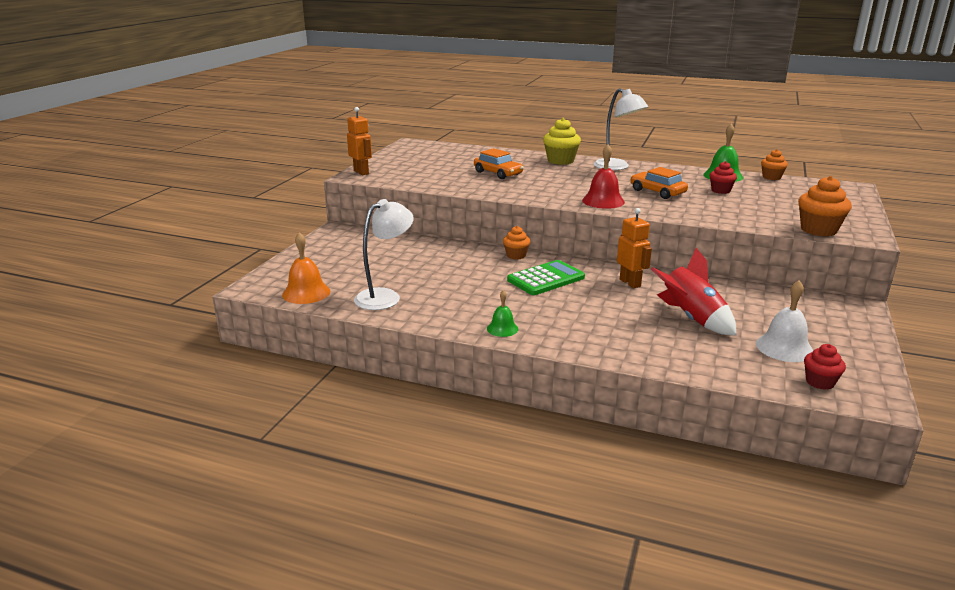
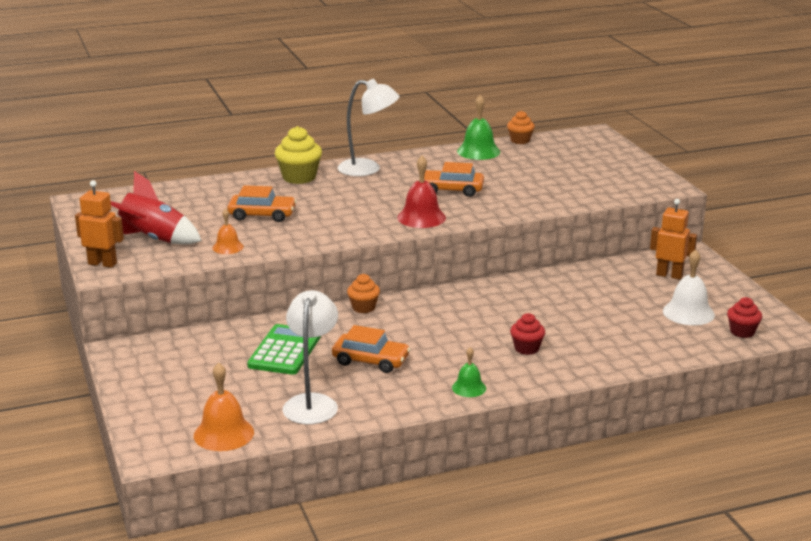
camera: 40 degrees left, 0 degrees up
green calculator [507,260,585,295] -> green calculator moved to [247,324,321,375]
orange robot [617,208,652,288] -> orange robot moved to [650,199,697,280]
red rocket [651,248,736,335] -> red rocket moved to [111,171,202,245]
red cupcake [709,161,737,194] -> red cupcake moved to [510,313,545,355]
orange cupcake [798,176,852,236] -> none
none -> orange bell [212,208,244,254]
none -> orange car [332,325,410,373]

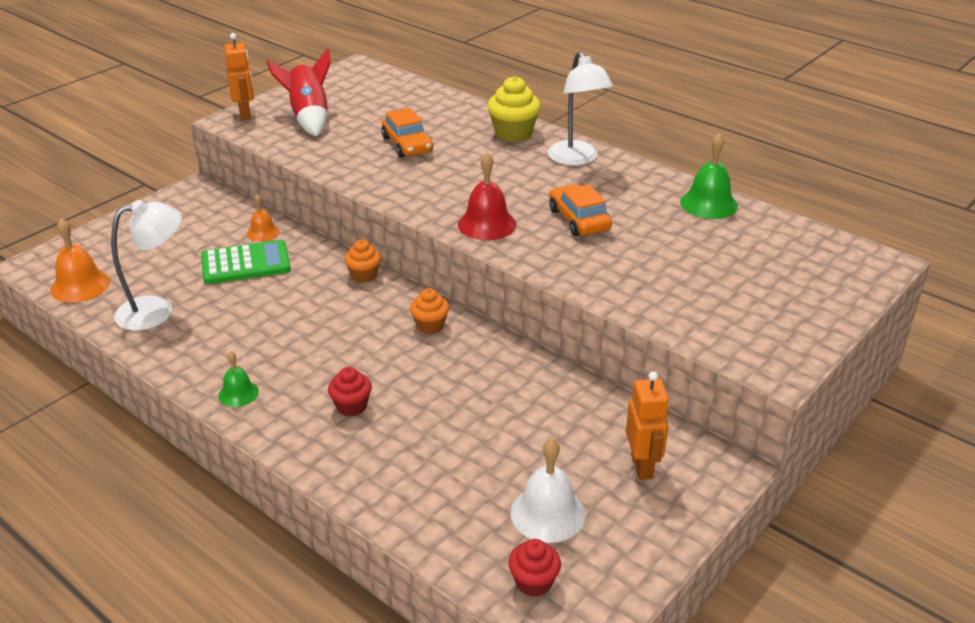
camera: 60 degrees right, 10 degrees up
orange bell [212,208,244,254] -> orange bell moved to [247,194,279,241]
orange car [332,325,410,373] -> none
orange cupcake [507,111,535,144] -> orange cupcake moved to [410,288,449,334]

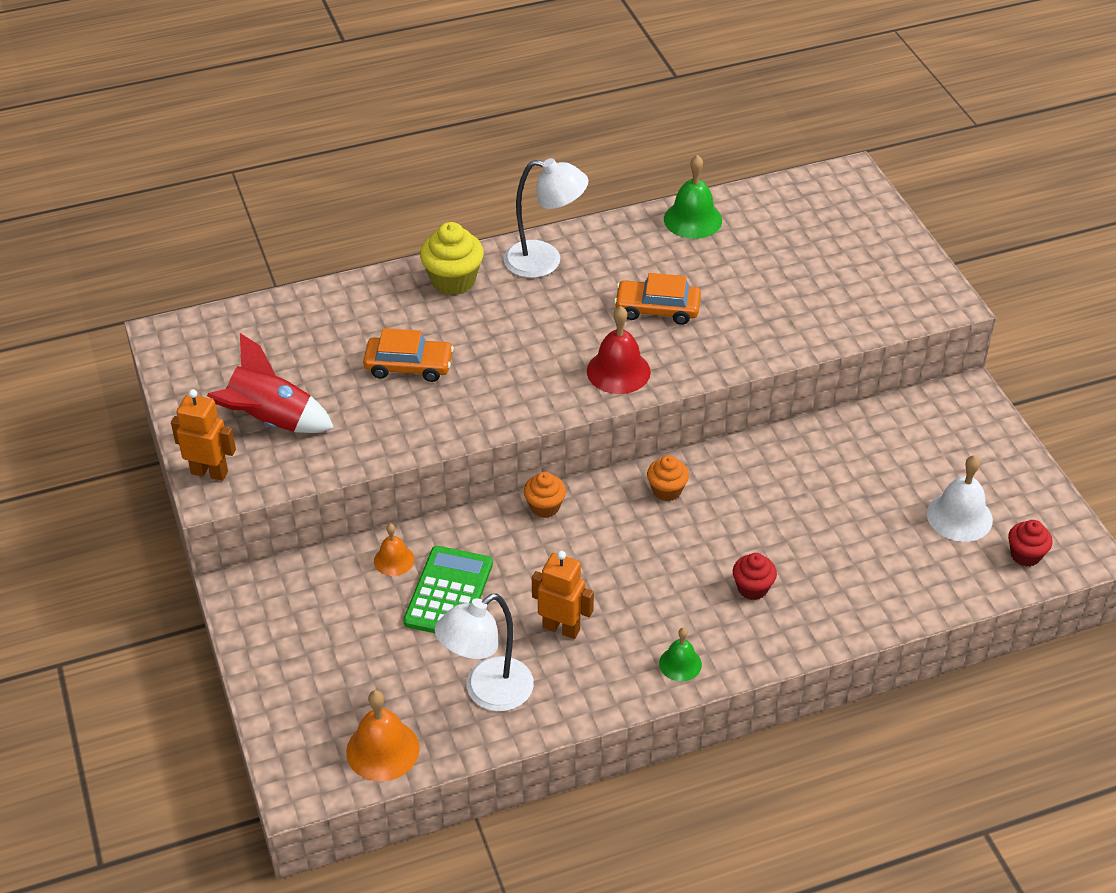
camera: 60 degrees left, 10 degrees up
white lamp [111,200,182,331] -> white lamp turned 135 degrees counterclockwise [435,594,534,712]
orange robot [626,371,669,480] -> orange robot moved to [532,551,594,639]

